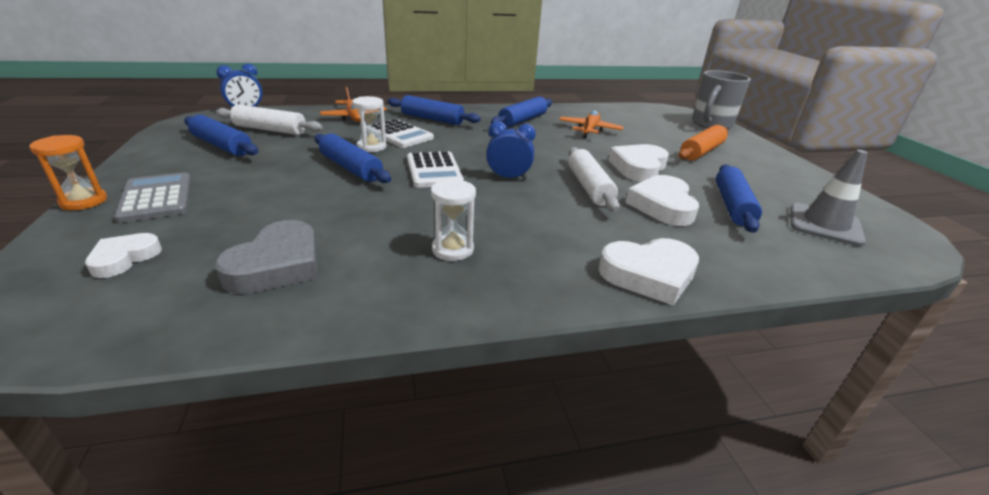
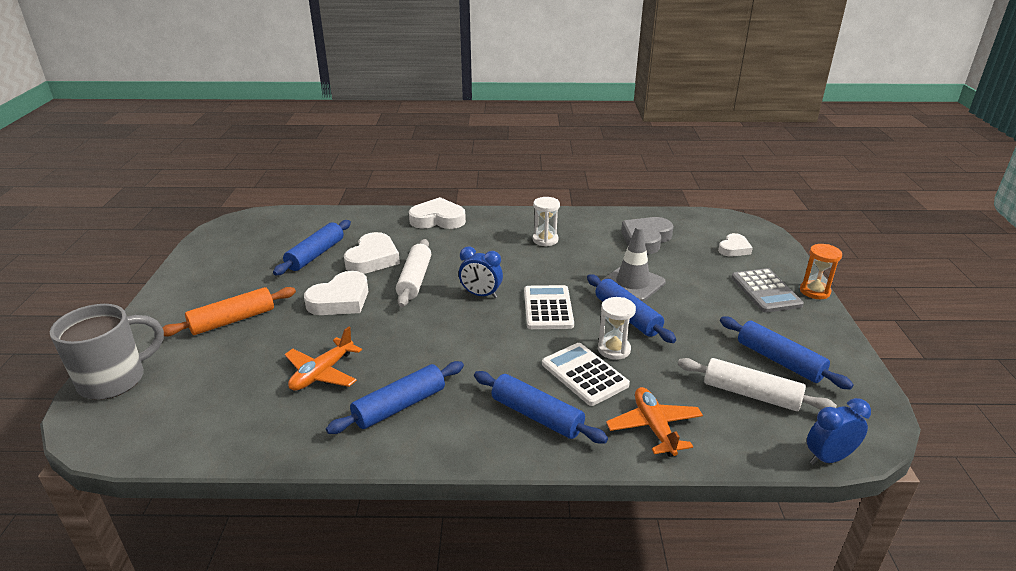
camera: 165 degrees left, 0 degrees up
grey traffic cone [790,150,868,246] -> grey traffic cone moved to [601,226,665,302]

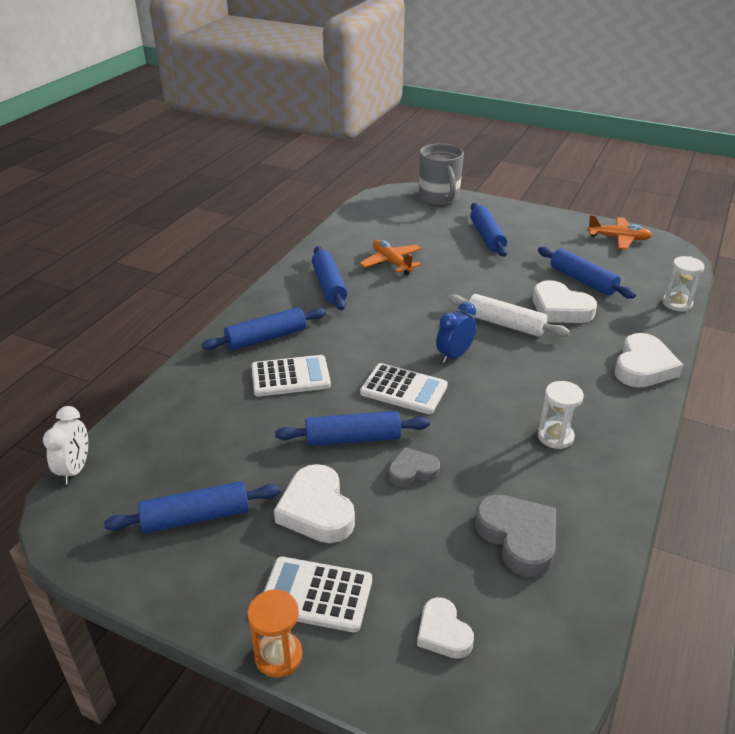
camera: 115 degrees right, 5 degrees up
orange rolling pin [162,287,296,336] -> blue rolling pin [470,203,508,257]
white heart [304,271,368,315] -> white heart moved to [274,464,355,543]
white hourglass [598,297,636,360] -> white hourglass moved to [663,256,705,311]
grey traffic cone [601,226,665,302] -> grey heart [389,447,440,487]
orange plane [606,387,703,457] -> orange plane moved to [587,215,652,250]
white rolling pin [678,358,837,411] -> none
grey calculator [731,268,804,313] -> white calculator [264,557,372,633]
blue clock [807,398,871,465] -> white clock [43,406,88,484]

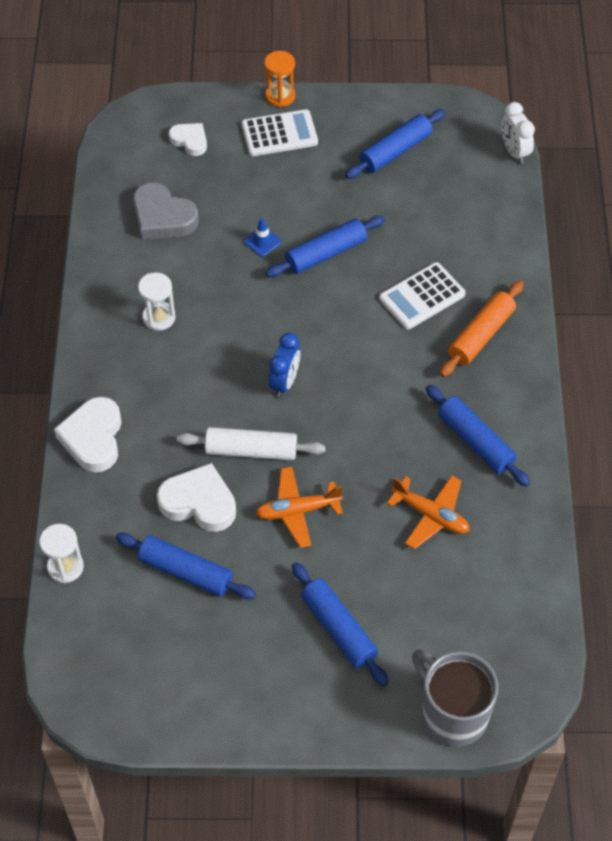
camera: 155 degrees right, 20 degrees up
blue rolling pin [201,307,326,350] -> orange rolling pin [440,281,524,377]
white heart [274,464,355,543] -> none
white calculator [360,363,448,414] -> none
grey heart [389,447,440,487] -> blue traffic cone [244,218,281,257]
orange plane [587,215,652,250] -> orange plane moved to [255,467,343,548]

